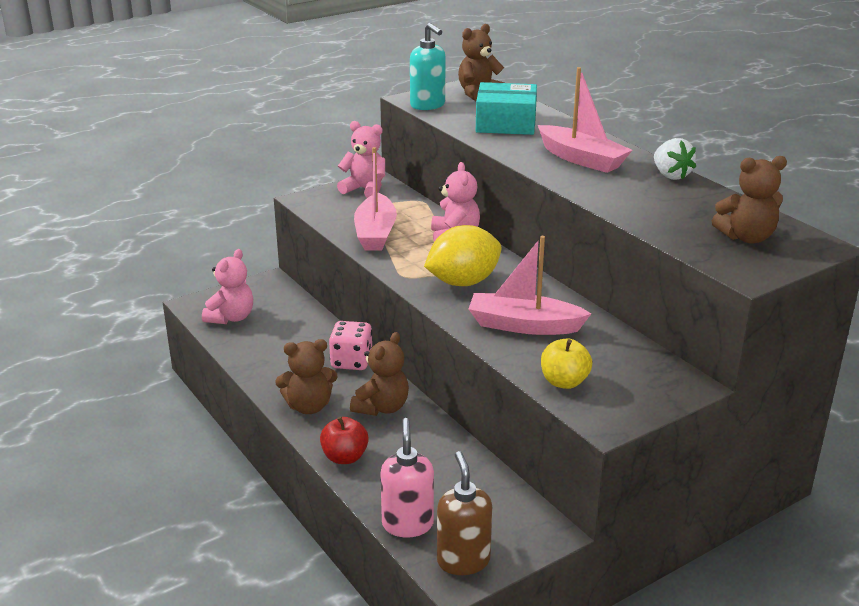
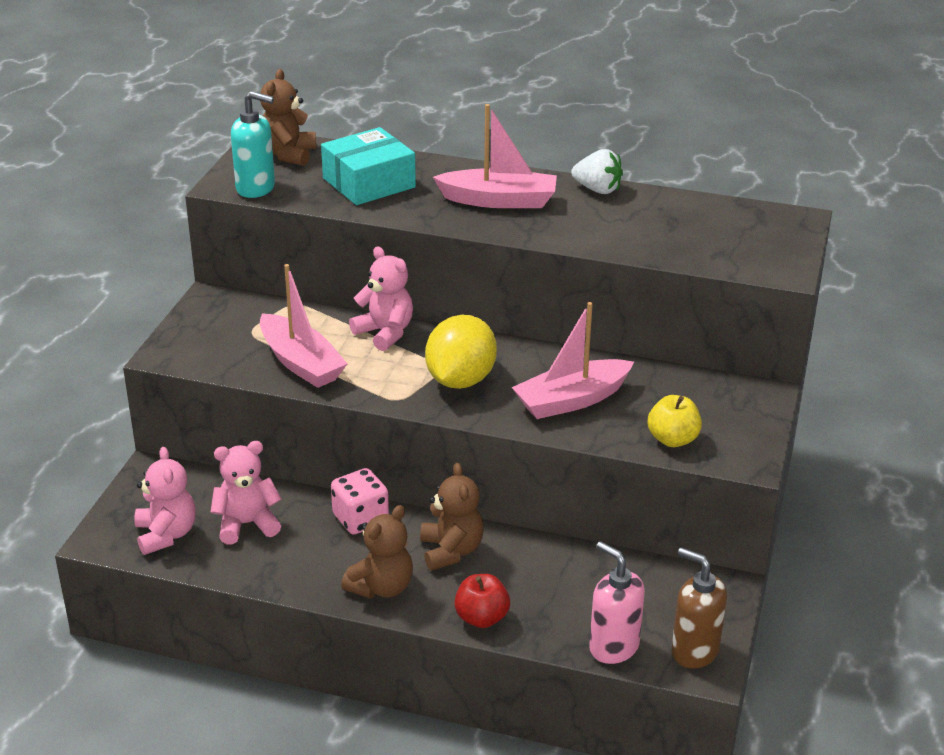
camera: 40 degrees left, 5 degrees up
pink teddy bear [337,121,385,198] -> pink teddy bear moved to [210,441,282,544]
brown teddy bear [712,156,787,244] -> none

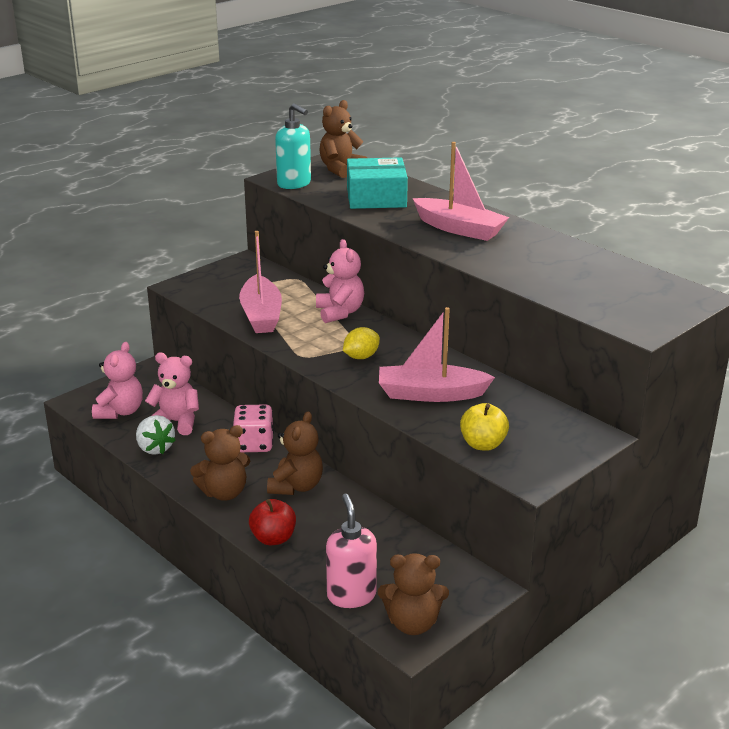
camera: 30 degrees right, 5 degrees down
yellow lemon [425,315,497,389] -> yellow lemon [343,327,380,359], size x0.54
white strawberry [571,149,623,194] -> white strawberry moved to [136,415,176,455]
brown soap dispenser [671,547,727,669] -> brown teddy bear [378,553,449,635]

